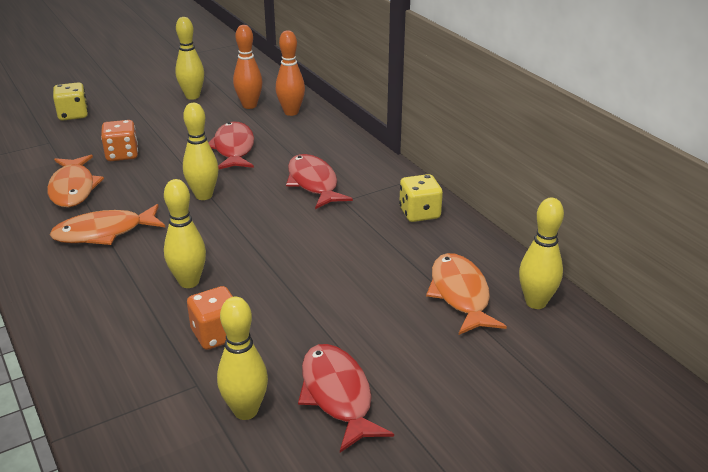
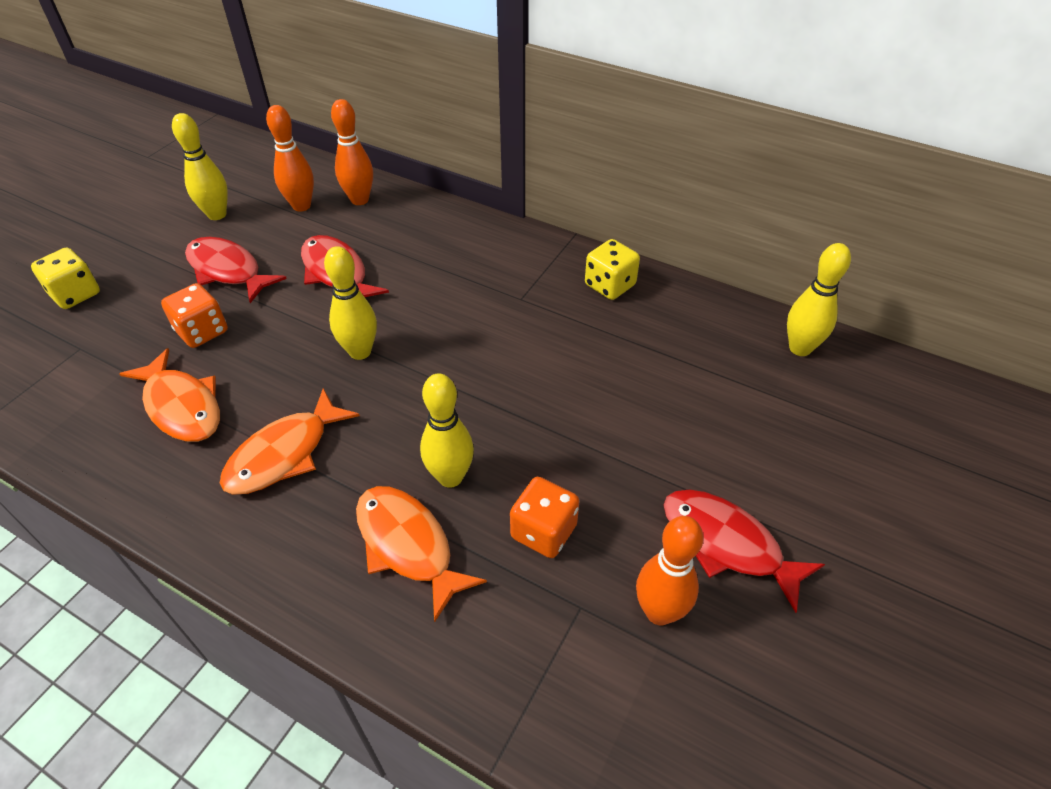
camera: 30 degrees left, 15 degrees up
yellow bowling pin [217,297,268,420] -> orange bowling pin [636,516,703,625]
red fish [286,154,353,209] -> red fish moved to [185,237,287,303]
orange fish [426,253,507,335] -> orange fish moved to [356,486,487,622]

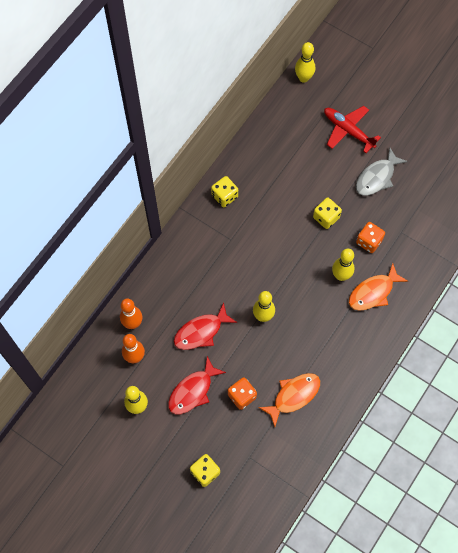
camera: 85 degrees left, 20 degrees up
orange fish [220,388,360,494] -> none
orange bowling pin [636,516,703,625] -> none
red fish [664,490,825,613] -> grey fish [356,148,408,196]
yellow bowling pin [787,243,851,356] -> yellow bowling pin moved to [295,42,315,83]
none -> yellow dice [313,198,342,229]
none -> red plane [324,106,381,153]

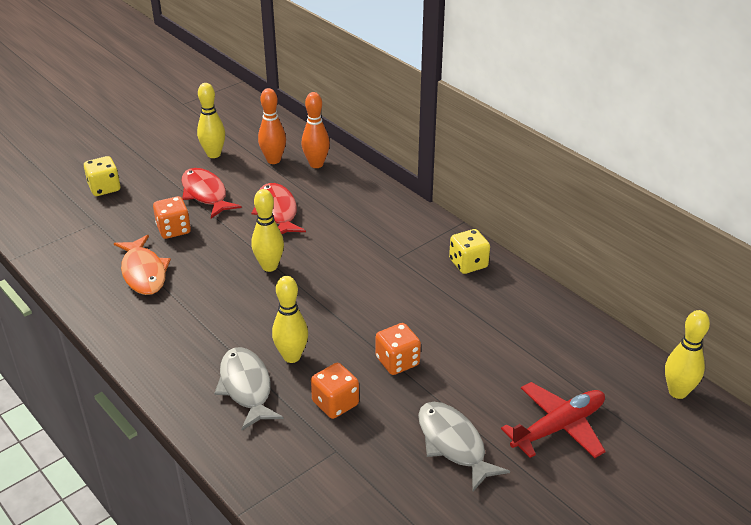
camera: 105 degrees right, 30 degrees down
yellow dice [313,198,342,229] -> orange dice [376,323,421,375]
orange fish [349,263,408,311] -> grey fish [214,347,284,430]

